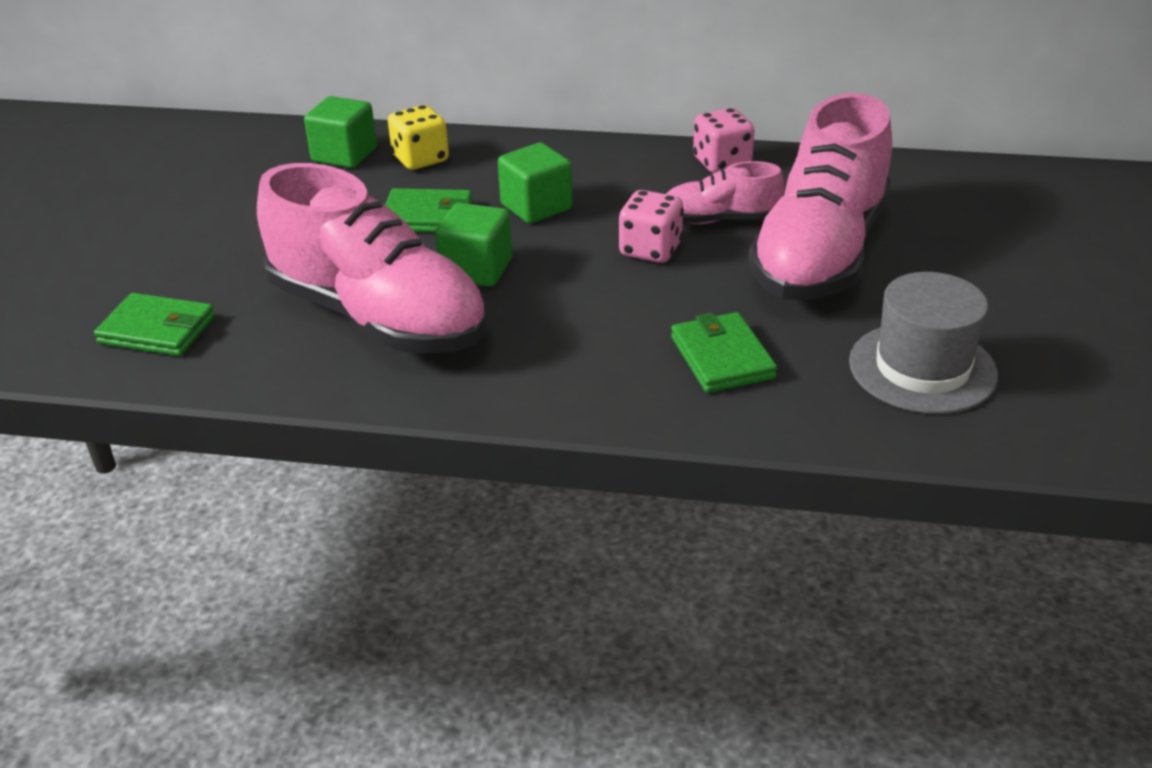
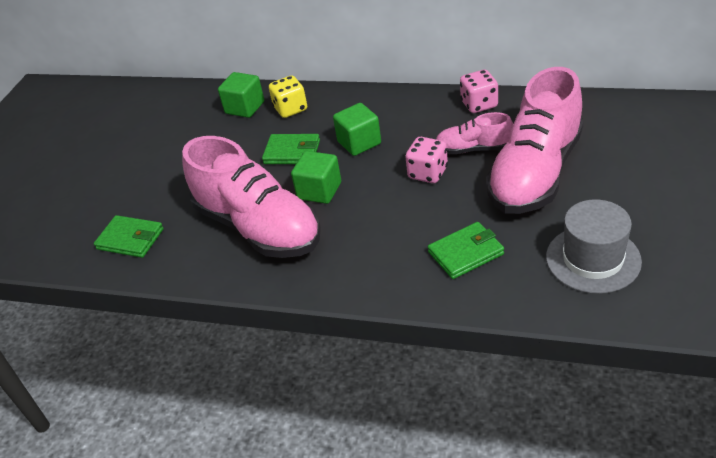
camera: 10 degrees right, 5 degrees up
green wallet [671,312,777,393] -> green wallet turned 75 degrees clockwise [428,222,504,279]

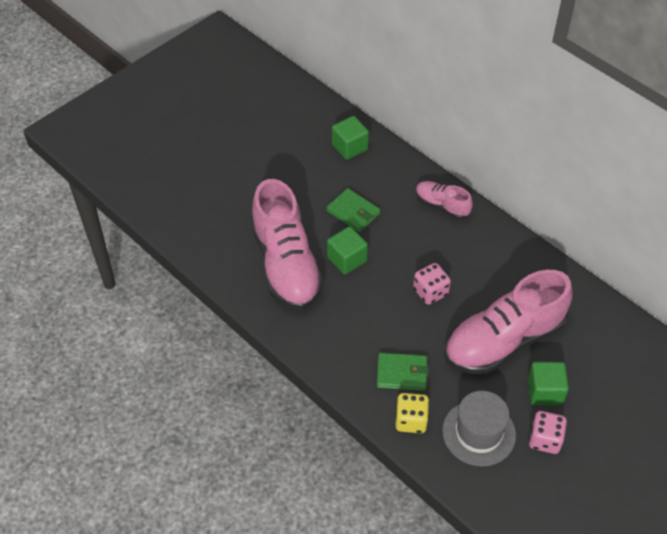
camera: 25 degrees right, 10 degrees up
green wallet [94,215,164,258] -> none
yellow dice [269,76,307,118] -> yellow dice moved to [395,393,429,433]
green cube [333,103,381,156] -> green cube moved to [528,362,569,406]
pink shoe [436,112,513,154] -> pink shoe moved to [416,181,473,219]
pink dice [460,70,498,113] -> pink dice moved to [529,411,567,454]

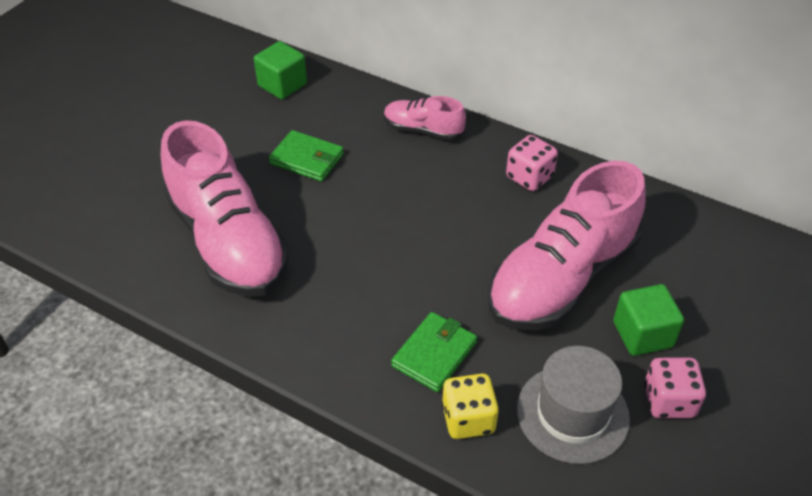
camera: 15 degrees left, 5 degrees down
green cube [327,226,368,274] -> none
green wallet [377,353,428,391] -> green wallet turned 45 degrees counterclockwise [391,312,477,392]
pink dice [413,263,451,305] -> pink dice moved to [506,135,558,191]

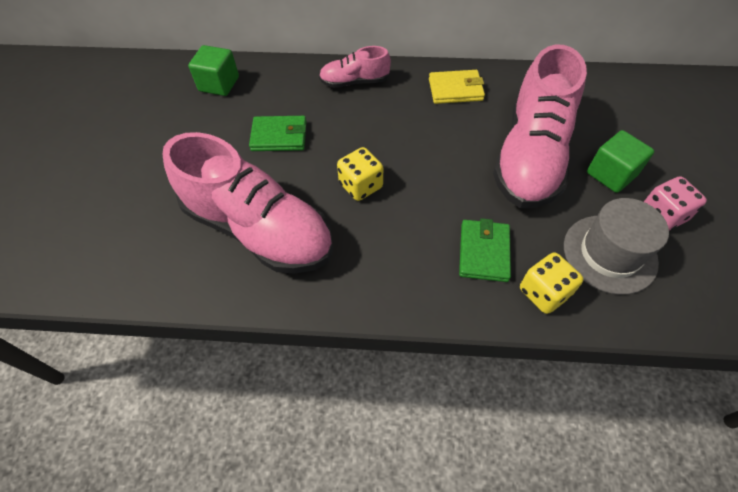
camera: 25 degrees left, 10 degrees up
pink dice [506,135,558,191] -> yellow wallet [429,70,485,104]
none -> yellow dice [337,147,383,201]

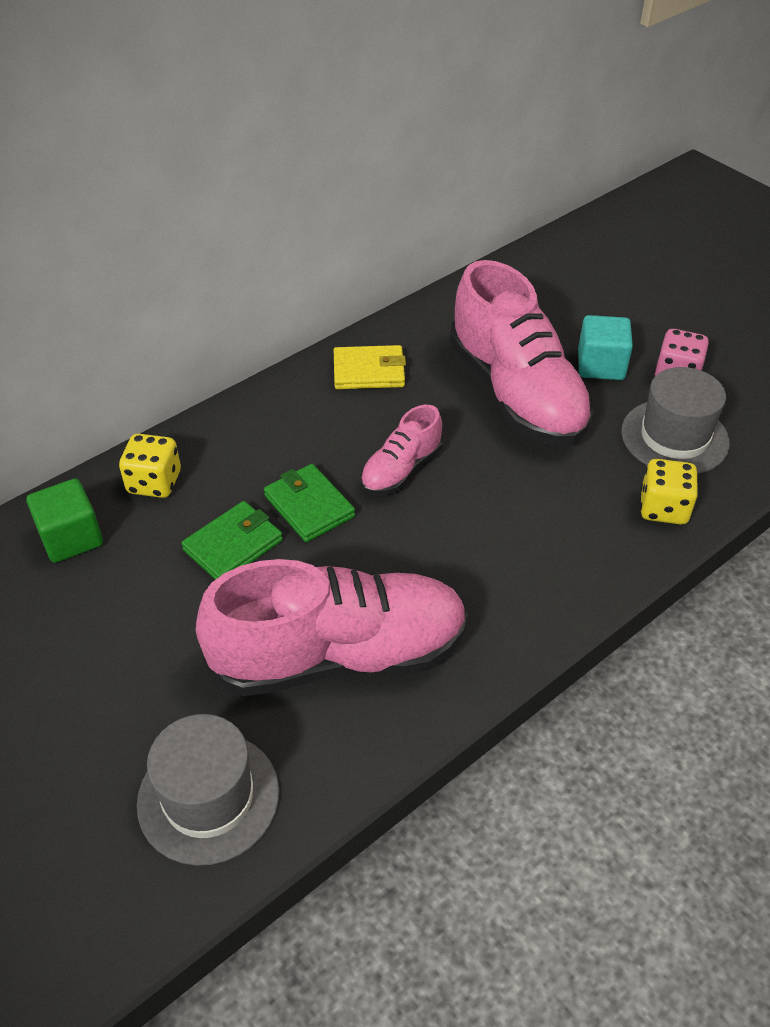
camera: 45 degrees left, 10 degrees down
pink shoe [319,46,391,88] -> pink shoe moved to [361,405,443,495]
yellow dice [337,147,383,201] -> yellow dice moved to [119,434,181,498]
yellow wallet [429,70,485,104] -> yellow wallet turned 45 degrees clockwise [334,345,406,389]
green wallet [459,218,511,282] -> green wallet moved to [264,464,355,542]
green cube [587,130,654,193] -> turquoise cube [578,315,633,380]
none -> grey hat [137,714,279,866]

